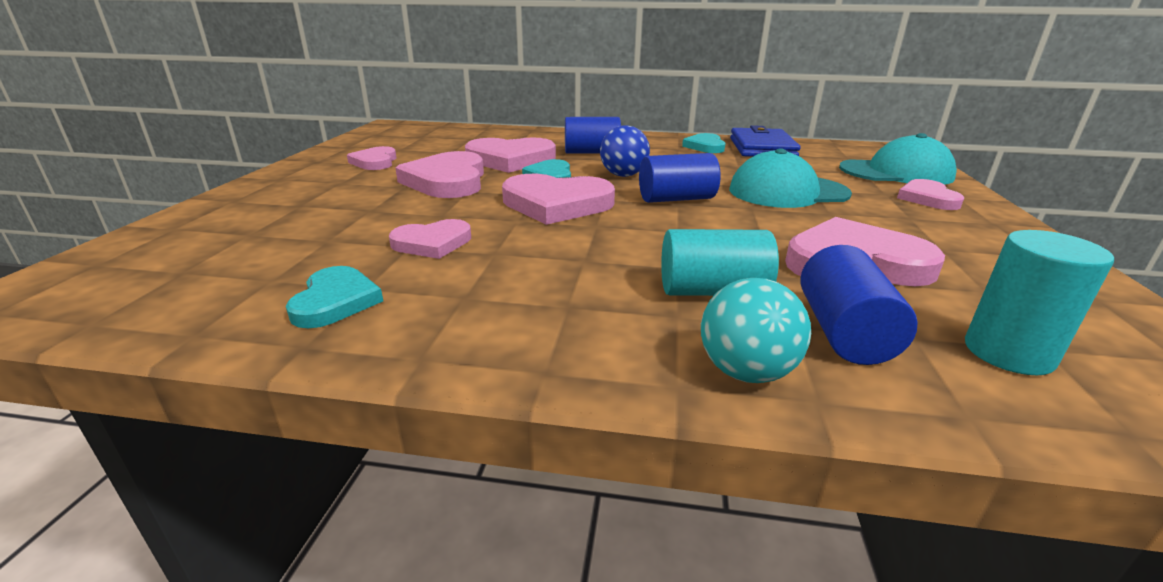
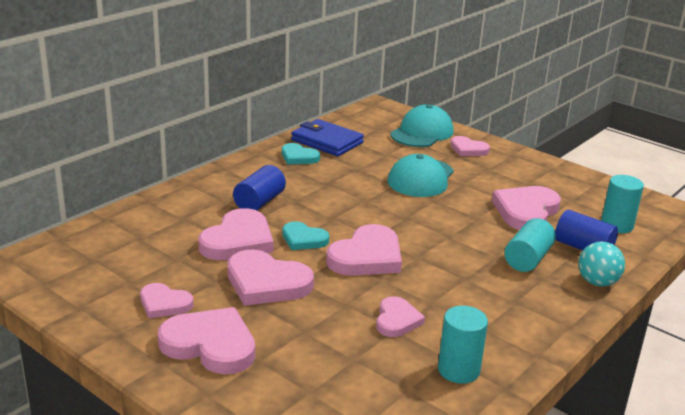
camera: 60 degrees left, 0 degrees up
turquoise heart [286,266,383,328] -> turquoise cylinder [438,306,488,384]
blue ball [600,125,650,177] -> none
blue cylinder [639,153,721,203] -> none
none -> pink heart [158,307,255,374]

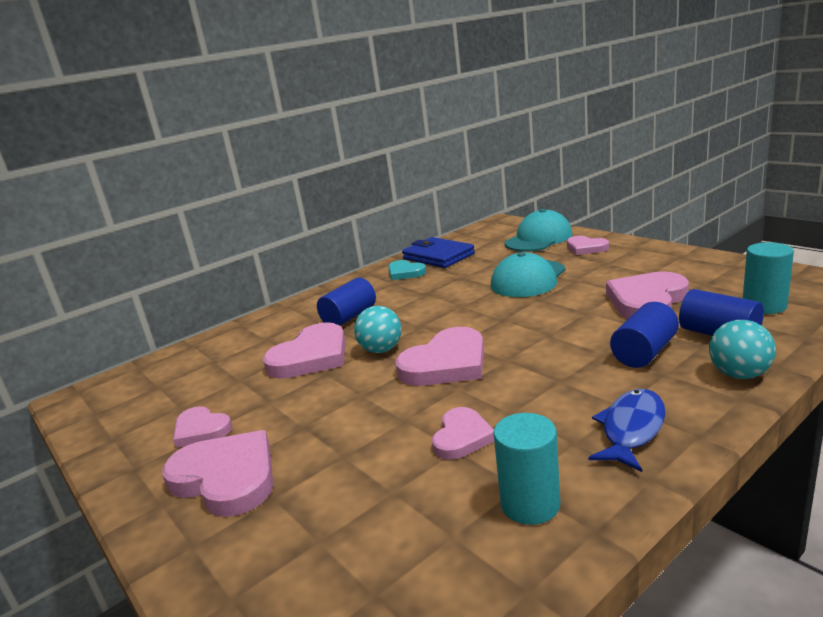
camera: 15 degrees right, 5 degrees down
pink heart [228,249,314,306] -> none
turquoise heart [283,221,329,250] -> turquoise ball [354,306,402,353]
turquoise cylinder [504,218,556,272] -> blue cylinder [610,302,679,368]
none -> blue fish [588,389,666,472]

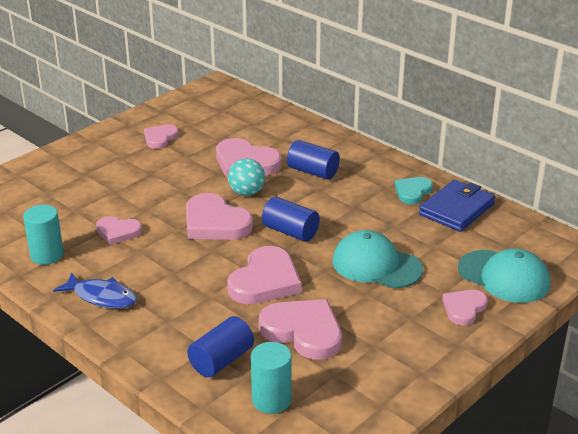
camera: 80 degrees right, 10 degrees up
pink heart [162,430,273,517] -> pink heart moved to [227,246,301,304]
blue cylinder [610,302,679,368] -> blue cylinder moved to [262,197,320,242]
turquoise ball [709,320,776,379] -> none

